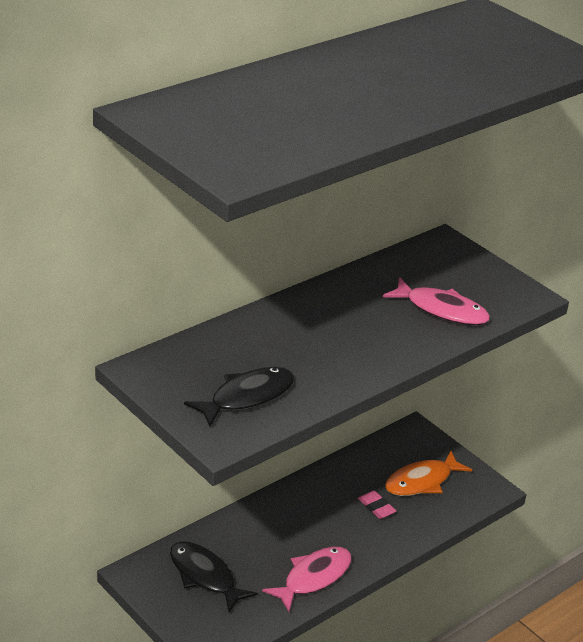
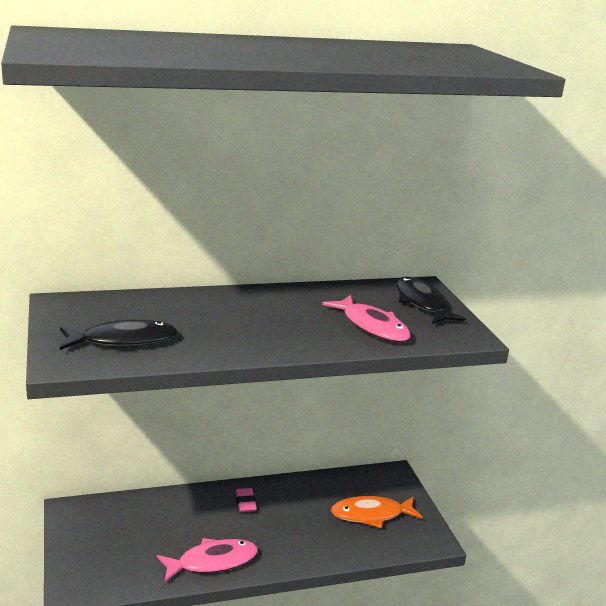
camera: 25 degrees right, 10 degrees down
black fish [170,541,257,612] -> black fish moved to [396,277,466,324]
pink eraser [358,491,396,519] -> pink eraser moved to [235,488,257,512]

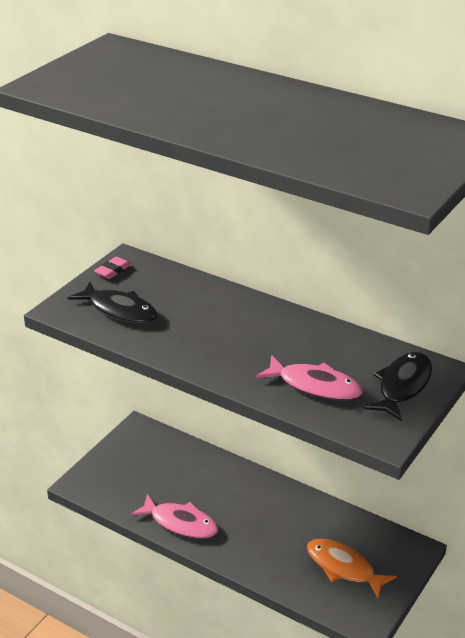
camera: 50 degrees right, 10 degrees up
pink eraser [235,488,257,512] -> pink eraser moved to [94,257,131,279]
pink fish [322,295,410,342] -> pink fish turned 75 degrees counterclockwise [256,355,363,400]

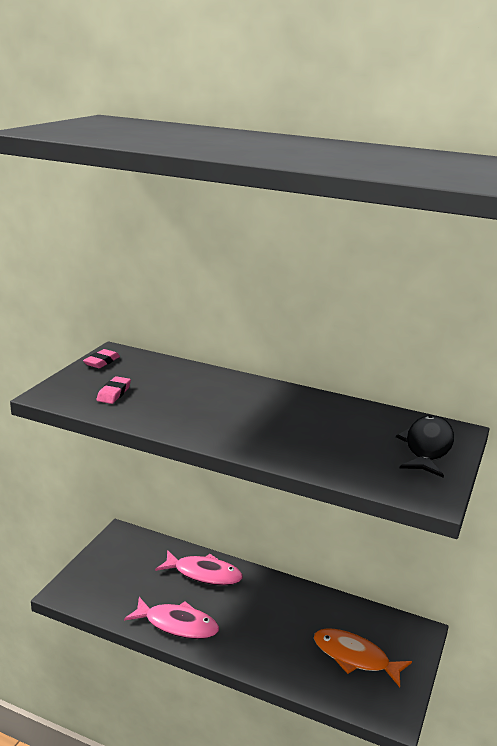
camera: 10 degrees left, 10 degrees down
black fish [68,282,157,323] -> pink eraser [97,376,131,404]
pink fish [256,355,363,400] -> pink fish moved to [155,550,243,585]

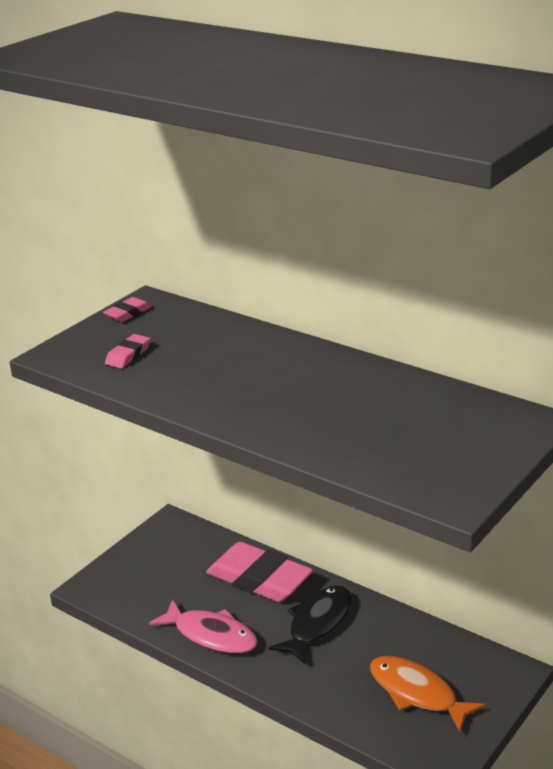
camera: 15 degrees right, 5 degrees up
pink fish [155,550,243,585] -> pink eraser [206,542,313,602]
black fish [396,415,454,478] -> black fish moved to [269,586,352,664]

